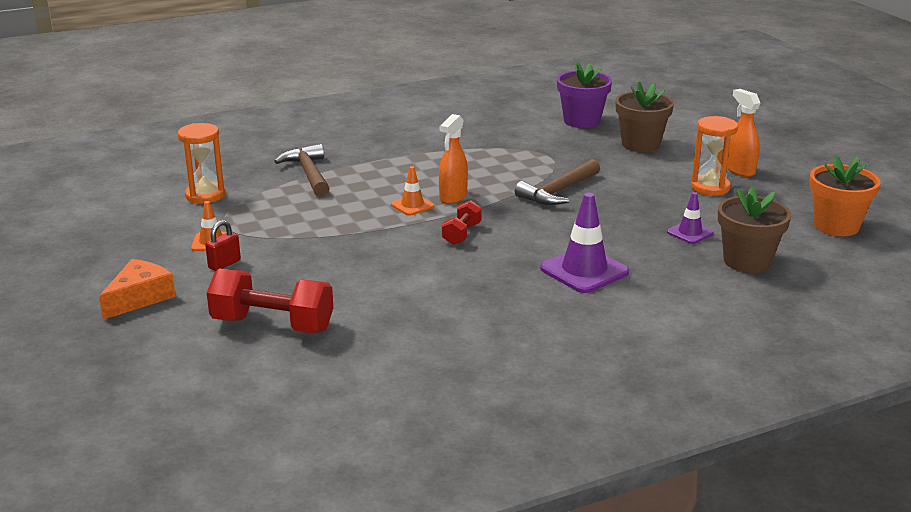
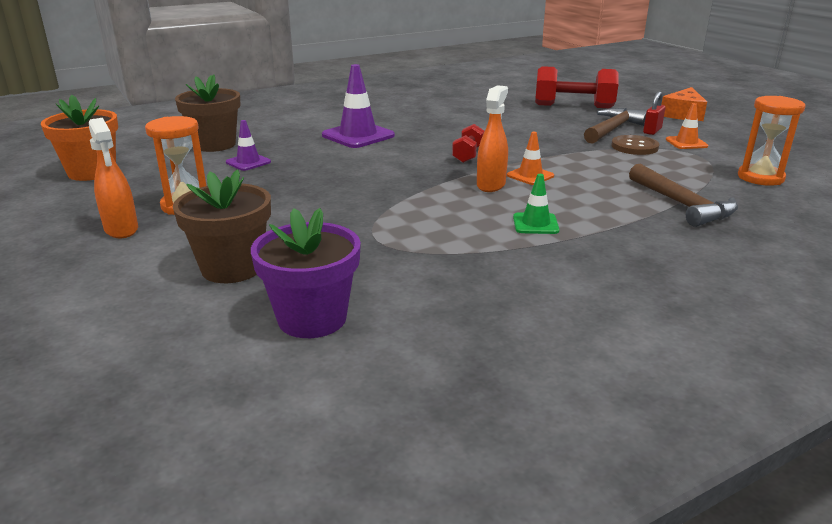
camera: 175 degrees right, 0 degrees up
brown hammer [515,159,600,205] -> brown hammer moved to [584,108,646,144]
none -> green traffic cone [513,174,560,234]
none -> brown button [611,135,659,155]

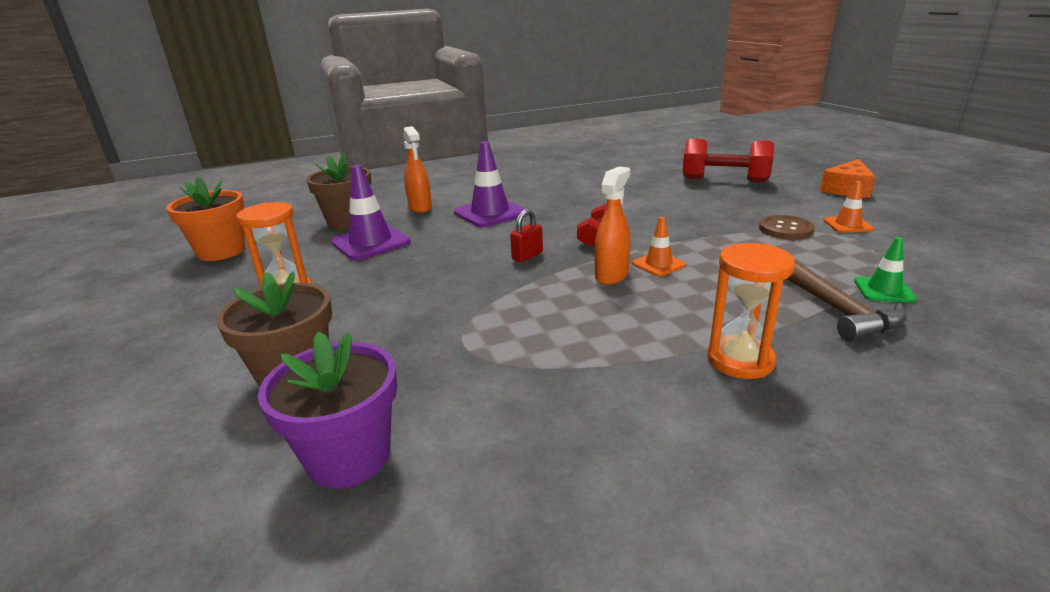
camera: 10 degrees right, 0 degrees up
orange spray bottle [89,118,138,238] -> orange spray bottle moved to [403,126,432,213]
purple traffic cone [226,120,271,171] -> purple traffic cone [331,165,411,260], size x1.80
green traffic cone [513,174,560,234] -> green traffic cone moved to [854,237,917,302]
brown hammer [584,108,646,144] -> none
red padlock [643,91,665,135] -> red padlock moved to [510,209,543,263]
orange hourglass [738,96,806,186] -> orange hourglass moved to [707,243,795,379]

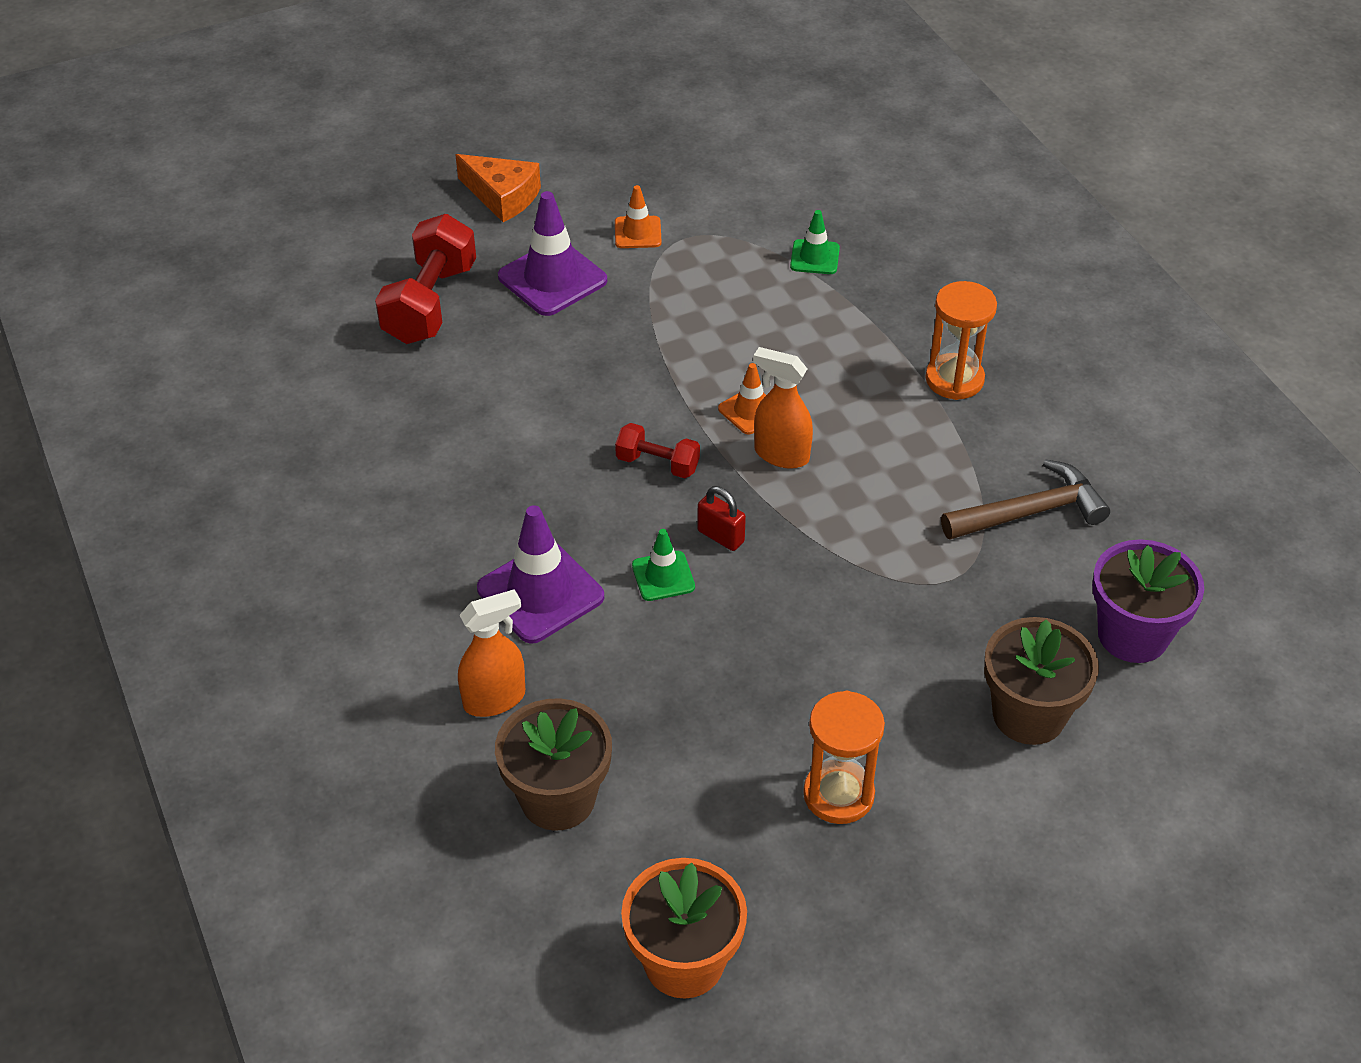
camera: 95 degrees left, 20 degrees up
purple traffic cone [331,165,411,260] -> purple traffic cone moved to [498,191,607,316]
brown button [759,215,815,239] -> none
brown hammer [787,260,907,342] -> brown hammer moved to [941,459,1110,540]
none -> green traffic cone [632,529,695,601]

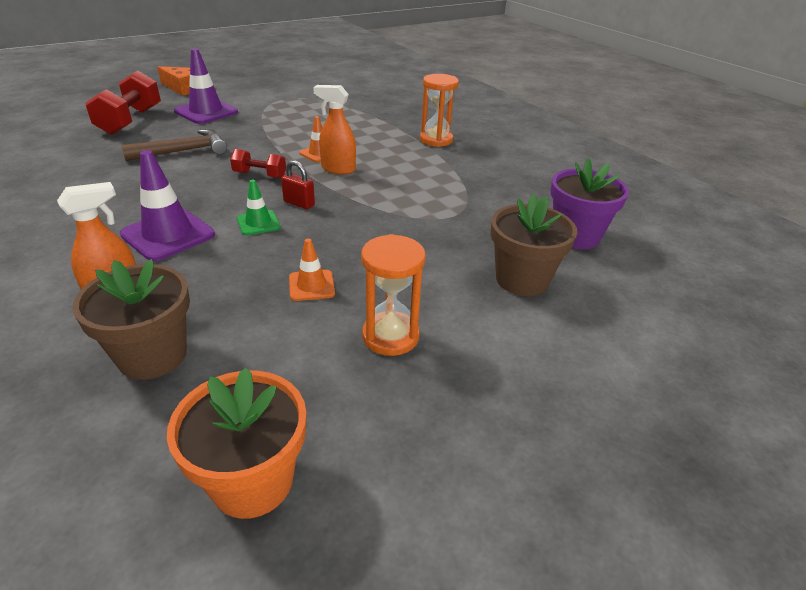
camera: 10 degrees left, 10 degrees down
orange traffic cone [615,185,662,248] -> orange traffic cone moved to [289,238,335,301]
green traffic cone [790,210,840,274] -> none
brown hammer [941,459,1110,540] -> brown hammer moved to [121,129,227,161]

